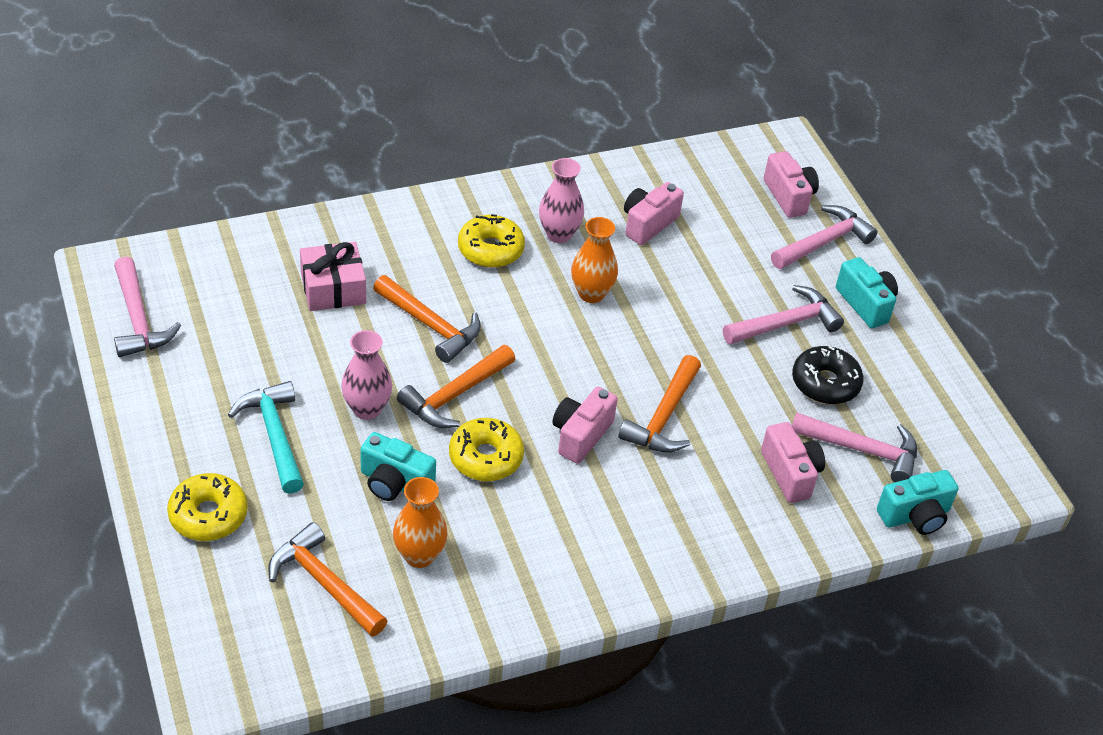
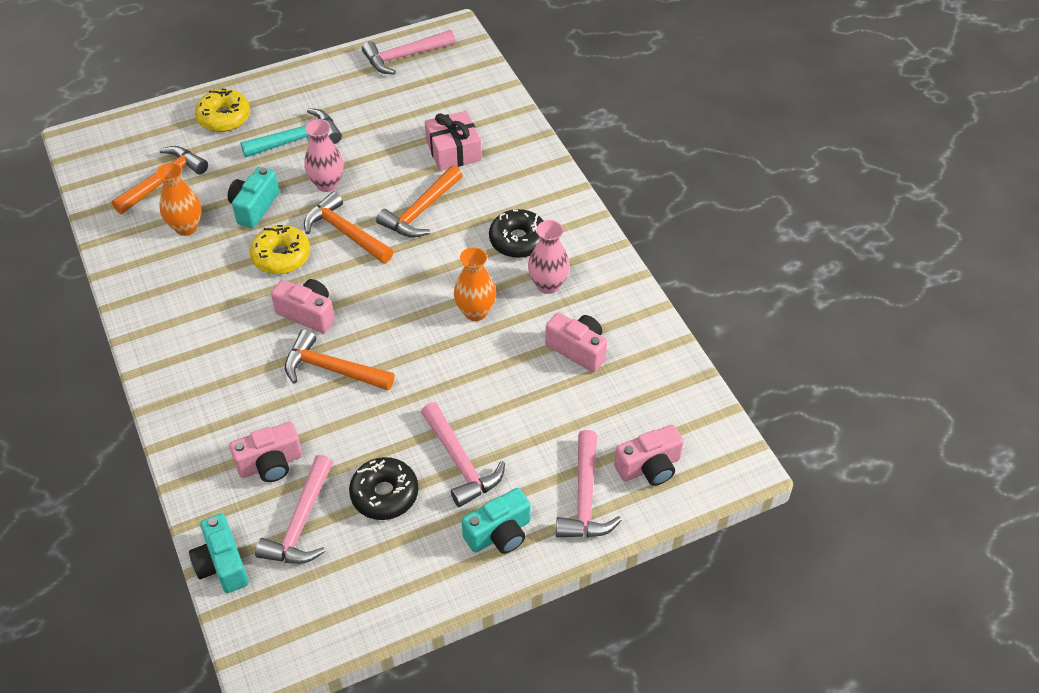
camera: 90 degrees right, 5 degrees up
yellow donut [458,214,525,268] -> black donut [489,209,543,258]
pink hammer [771,205,878,269] -> pink hammer turned 45 degrees clockwise [556,430,622,537]

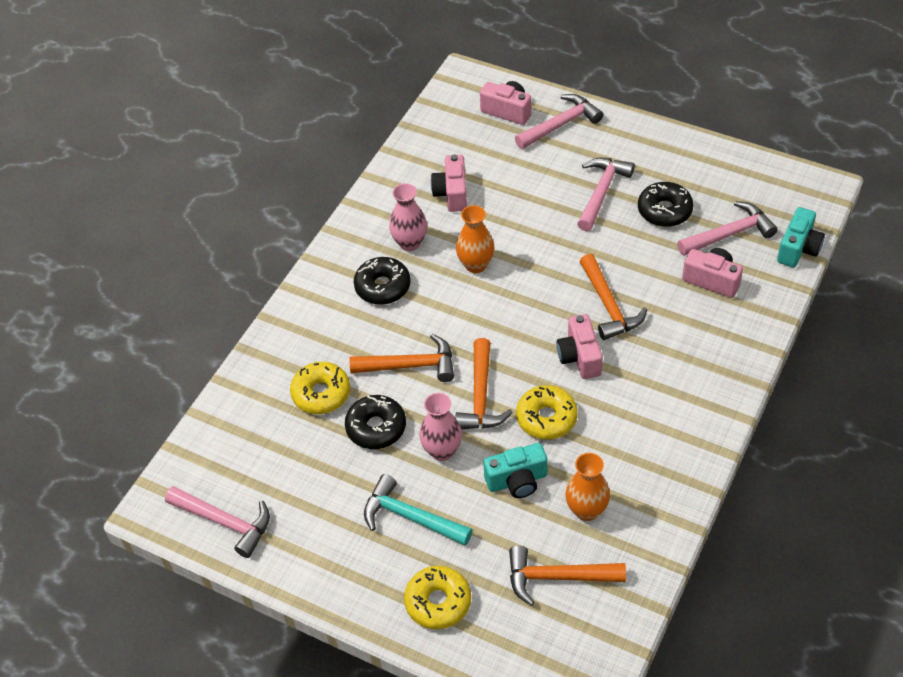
camera: 125 degrees left, 0 degrees up
pink gift [425,111,482,171] -> yellow donut [290,362,350,414]
turquoise camera [462,488,531,554] -> none
none -> black donut [345,395,406,449]

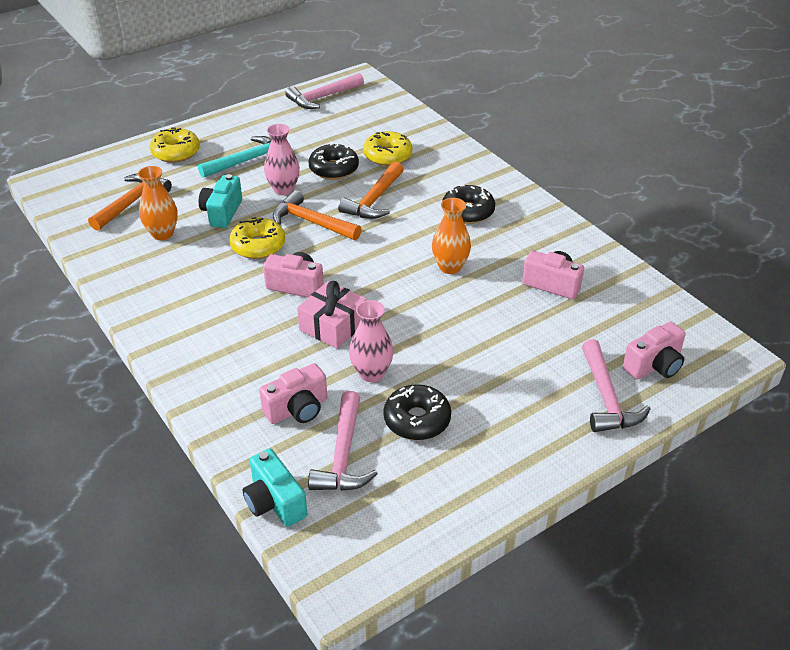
camera: 115 degrees right, 10 degrees down
pink vase [389,184,427,251] -> pink vase moved to [349,300,394,382]
pink hammer [577,158,635,231] -> none
orange hammer [579,254,647,340] -> pink gift [297,281,367,349]

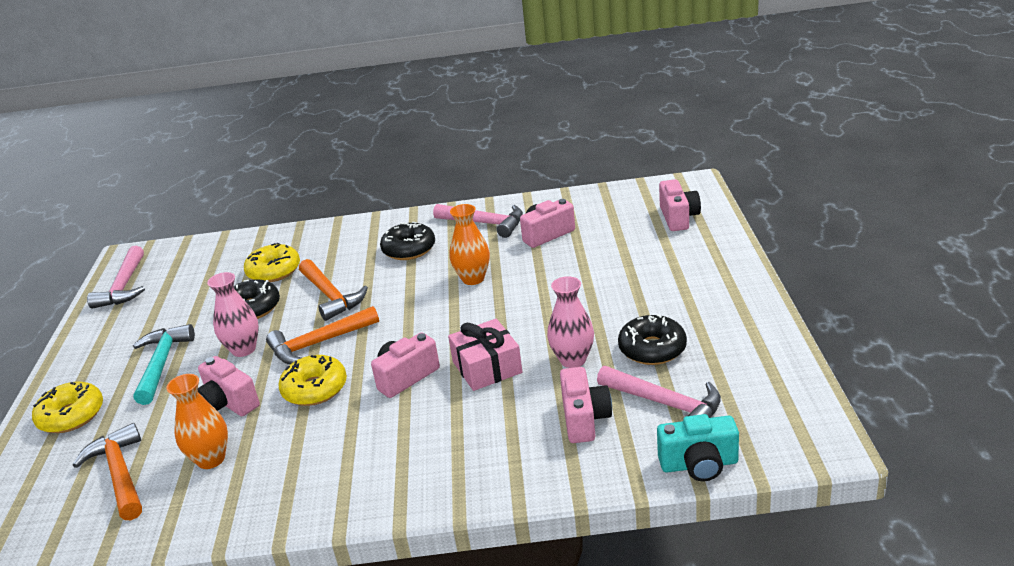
camera: 55 degrees left, 10 degrees down
turquoise camera [199,174,242,228] -> pink camera [198,356,260,416]
pink hammer [582,339,651,432] -> pink hammer moved to [433,204,523,238]

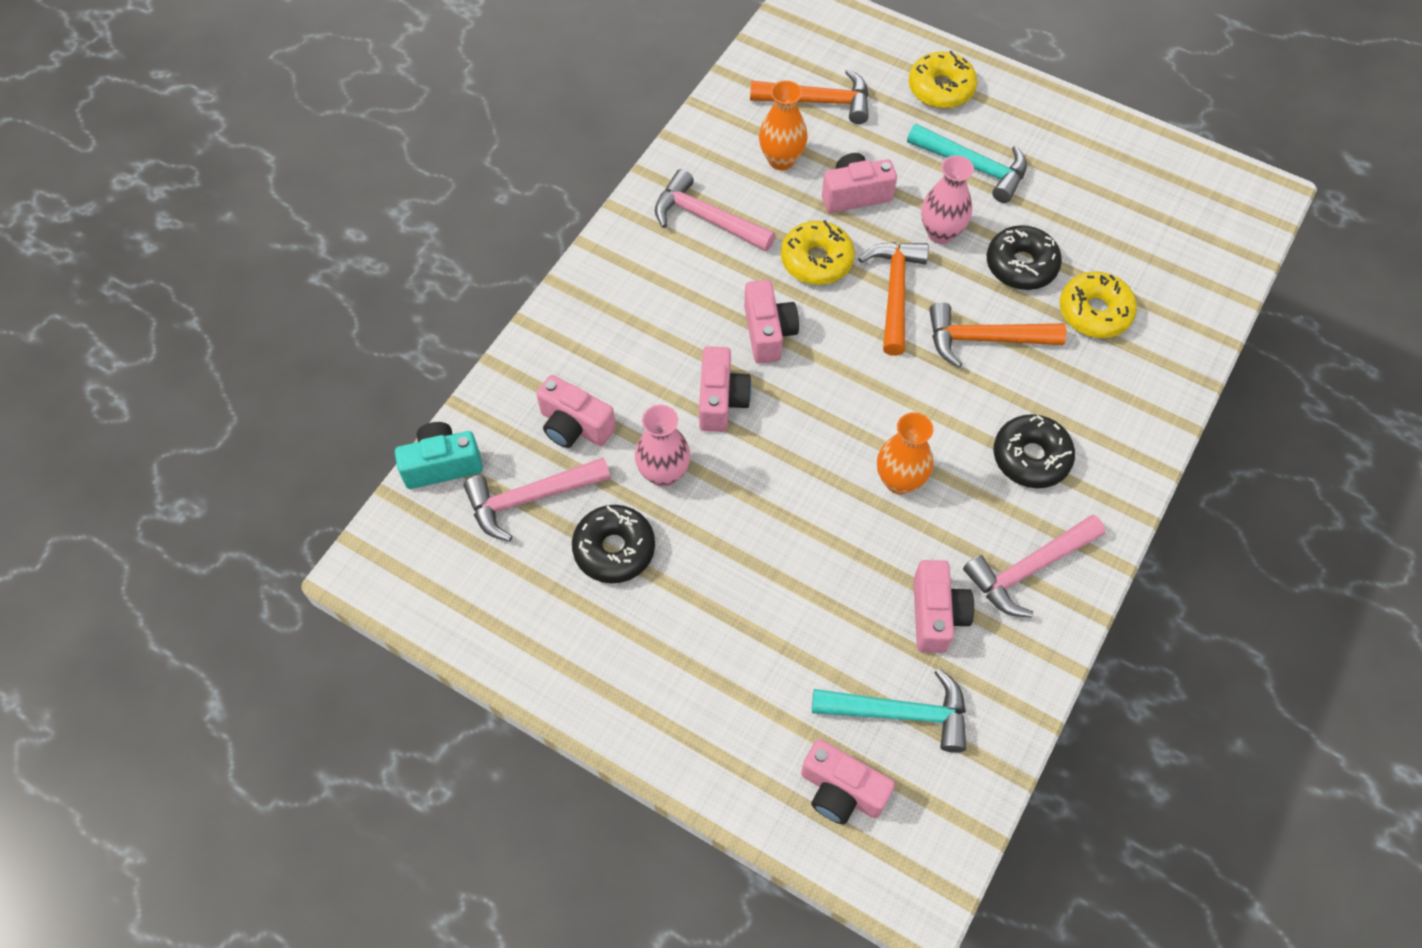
camera: 120 degrees right, 30 degrees up
pink hammer [87,246,145,309] -> pink hammer moved to [655,169,776,251]
pink gift [448,319,522,391] -> pink camera [699,346,752,432]
turquoise camera [657,414,739,481] -> turquoise camera turned 45 degrees clockwise [395,422,483,489]
none -> turquoise hammer [812,668,966,753]

